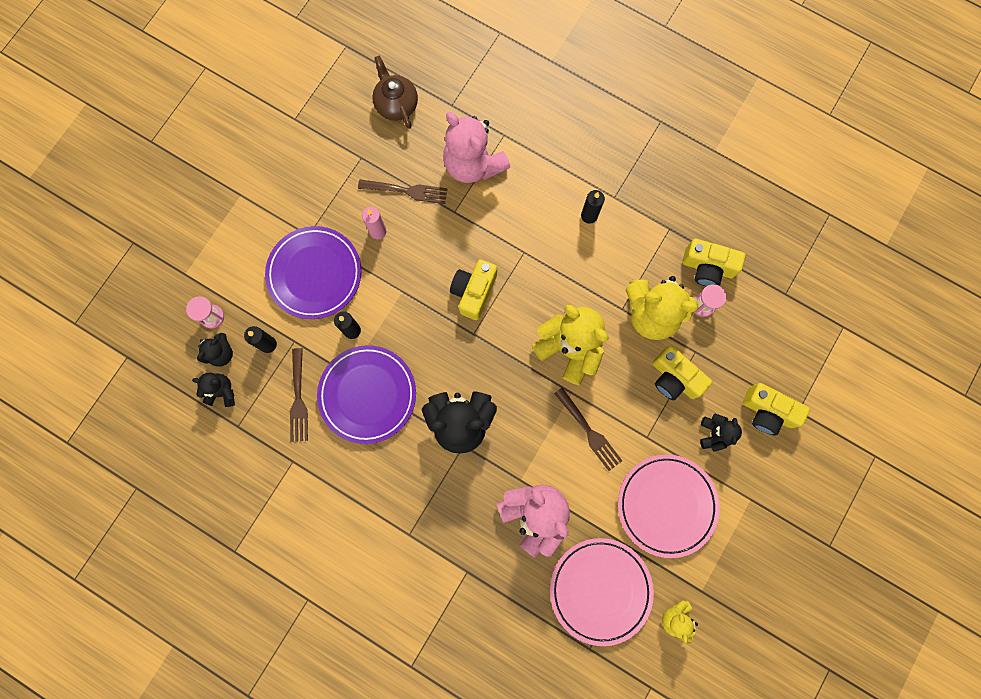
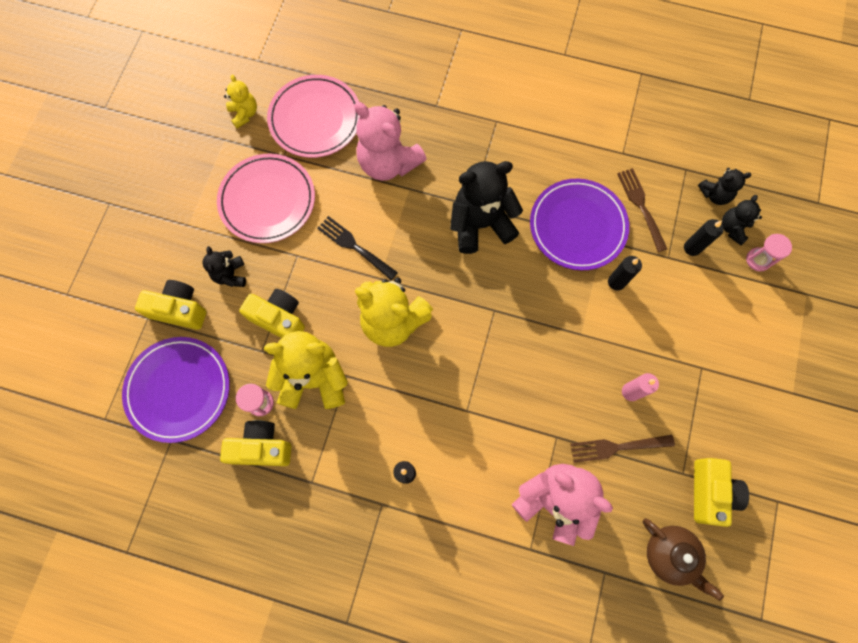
camera: 165 degrees right, 5 degrees down
purple plate [265,226,361,319] -> purple plate moved to [122,337,230,443]
yellow camera [450,259,497,320] -> yellow camera moved to [694,458,749,527]
brown fork [554,387,622,471] -> black fork [317,216,398,280]

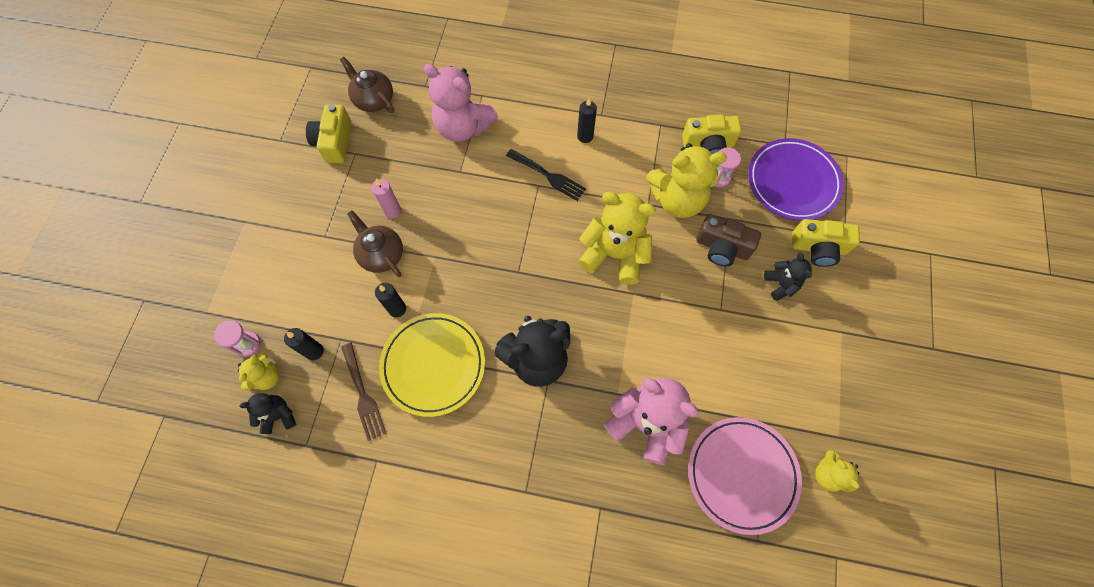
camera: 175 degrees right, 5 degrees down
pink plate [217,154,315,243] -> none
yellow camera [239,289,305,338] -> brown camera [696,214,761,266]
black fork [317,216,398,280] -> black fork moved to [506,149,586,201]
purple plate [530,179,629,270] -> yellow plate [379,313,485,417]
brown fork [570,435,675,463] -> none
black teddy bear [722,195,762,245] -> yellow teddy bear [237,353,279,391]
none -> brown teapot [347,210,403,277]

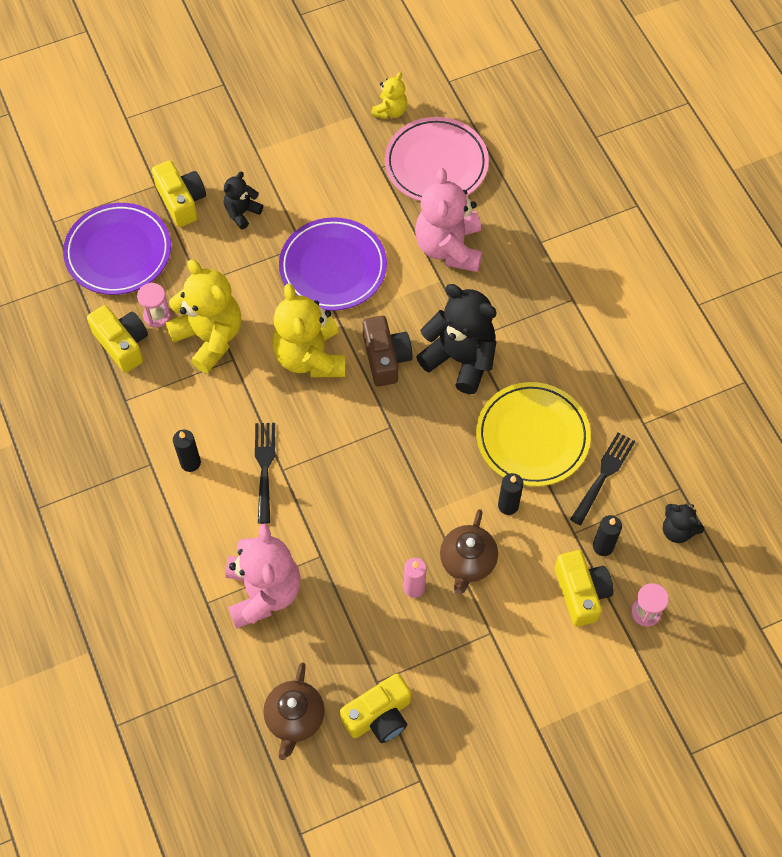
camera: 125 degrees left, 5 degrees down
yellow teddy bear [237,353,279,391] -> none
brown fork [341,343,386,441] -> black fork [570,432,636,525]
brown camera [696,214,761,266] -> brown camera moved to [363,316,413,387]
none -> purple plate [279,217,387,311]
none -> yellow camera [555,550,613,627]

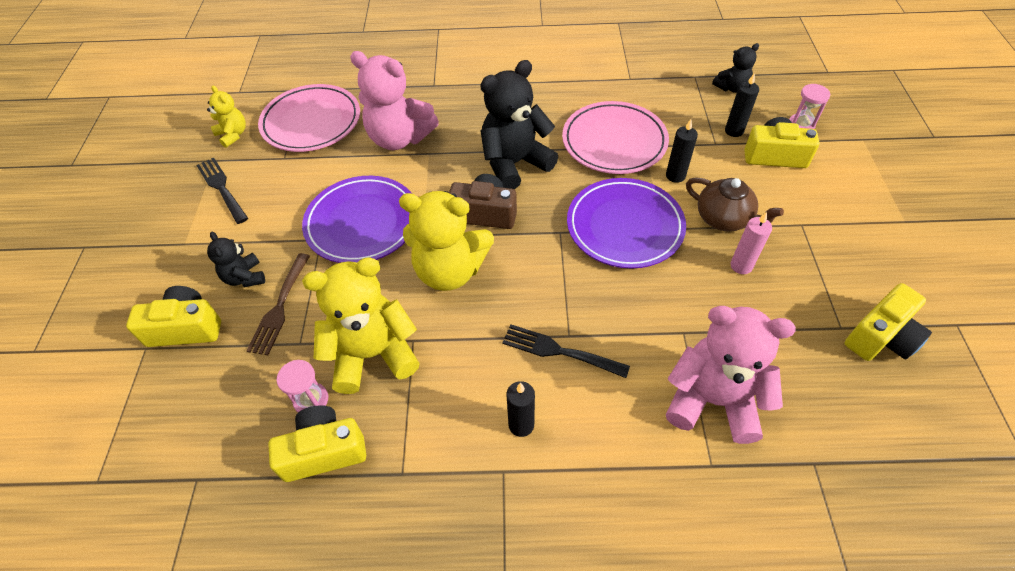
camera: 65 degrees left, 10 degrees down
purple plate [63,203,171,295] -> purple plate moved to [567,178,686,269]
brown teapot [263,663,325,760] -> none
yellow camera [340,674,411,743] -> yellow camera turned 60 degrees clockwise [845,283,932,361]
yellow plate [476,382,591,486] -> pink plate [562,101,669,174]
black fork [570,432,636,525] -> black fork moved to [196,157,248,224]
none -> brown fork [246,253,310,355]

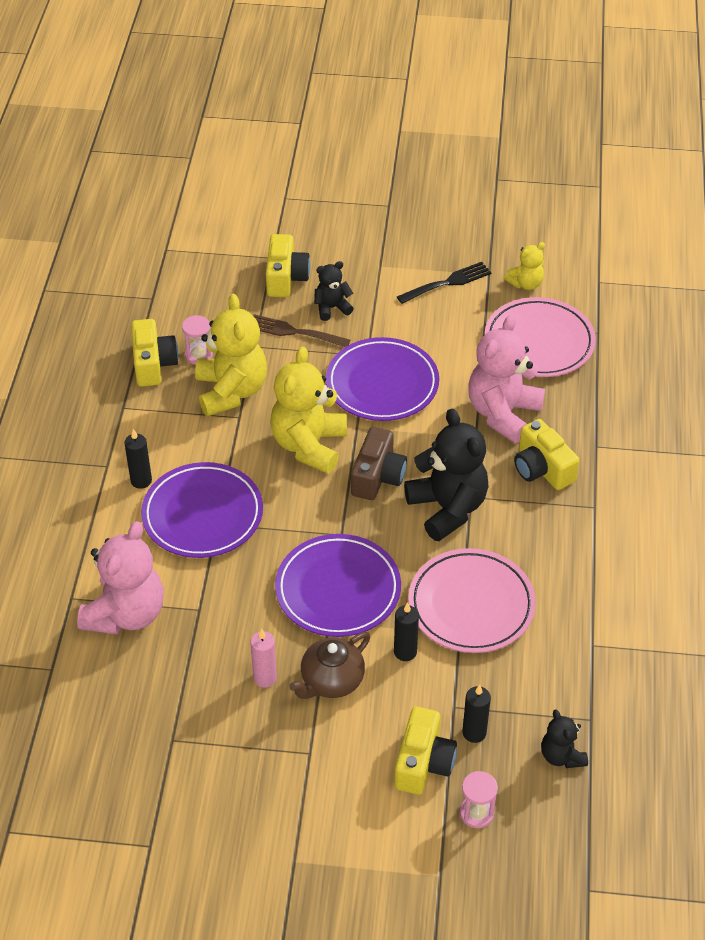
camera: 95 degrees right, 5 degrees down
black fork [502,324,630,378] -> purple plate [141,462,263,558]
yellow camera [845,283,932,361] -> yellow camera moved to [514,419,579,490]

